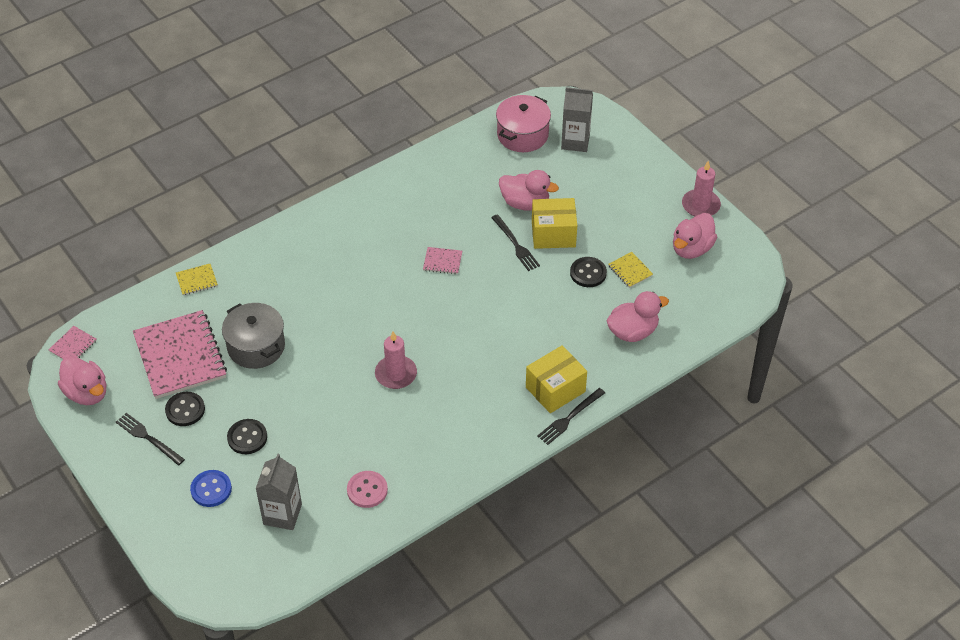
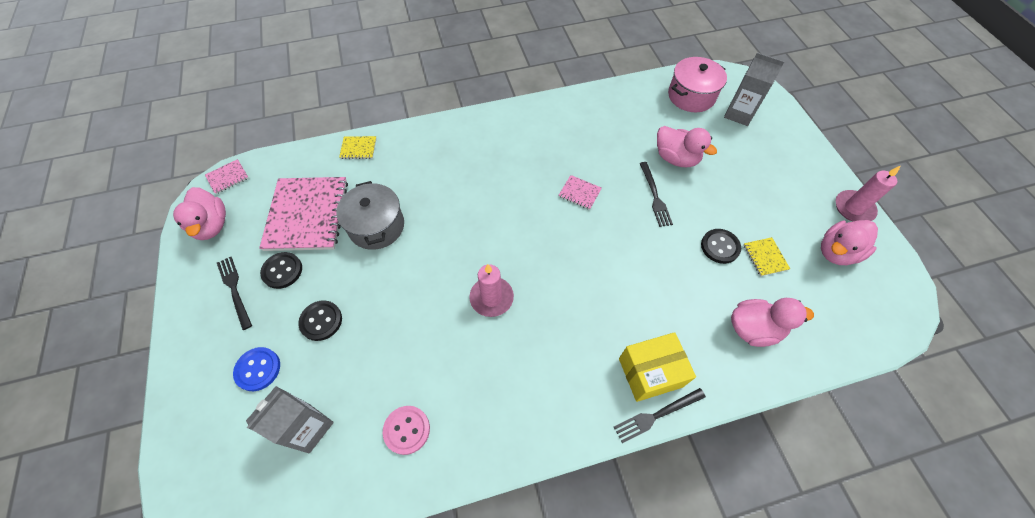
camera: 20 degrees right, 10 degrees up
yellow box [532,198,577,249] -> none

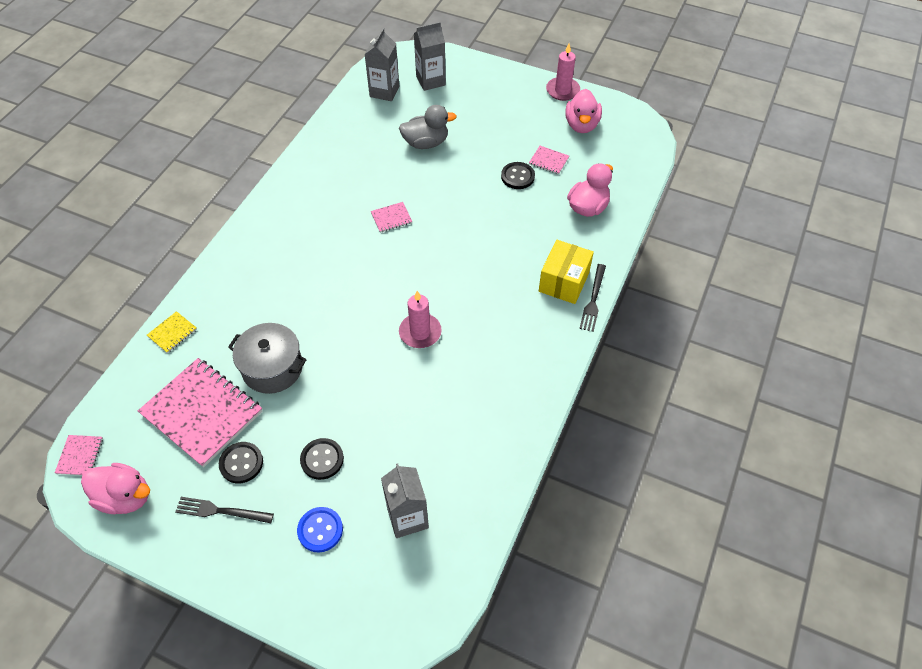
camera: 50 degrees left, 5 degrees down
pink button [383,406,430,455] -> none
black fork [640,162,673,227] -> none
pink duck [657,126,717,167] -> grey duck [399,105,457,149]
pink pot [668,57,727,112] -> grey carton [365,28,399,101]
yellow notebook [744,237,790,276] -> pink notebook [529,146,569,175]

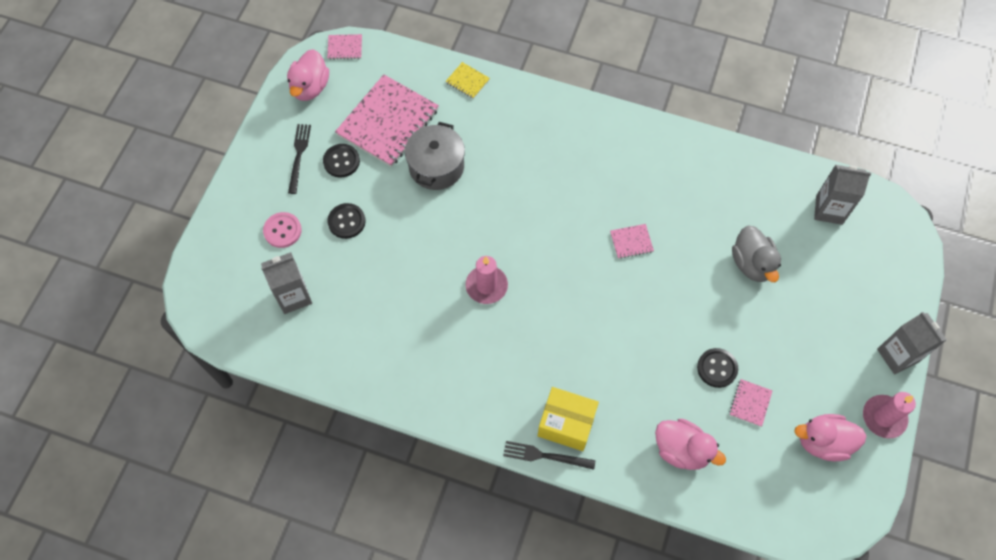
camera: 85 degrees right, 10 degrees up
blue button [297,507,343,553] -> pink button [263,212,302,248]
pink notebook [371,202,412,233] -> pink notebook turned 75 degrees counterclockwise [610,224,654,259]
grey carton [414,22,446,91] -> grey carton moved to [877,312,947,375]

